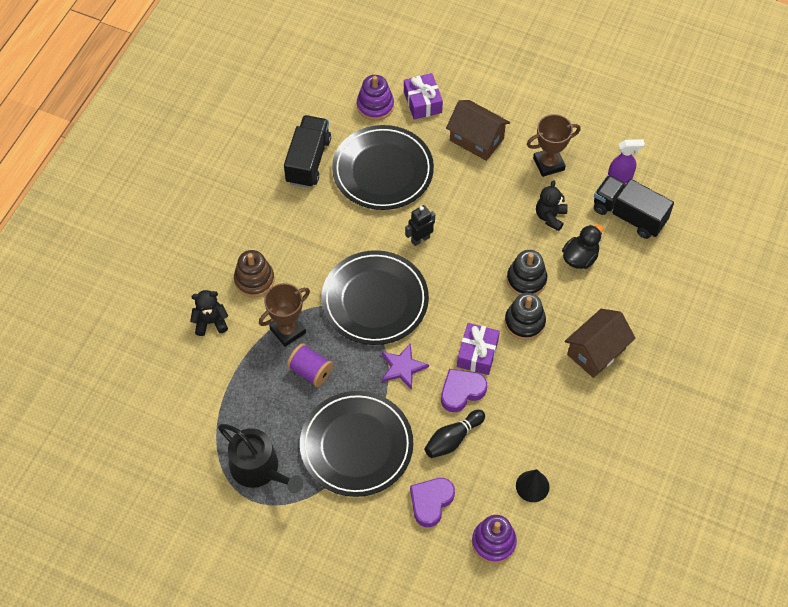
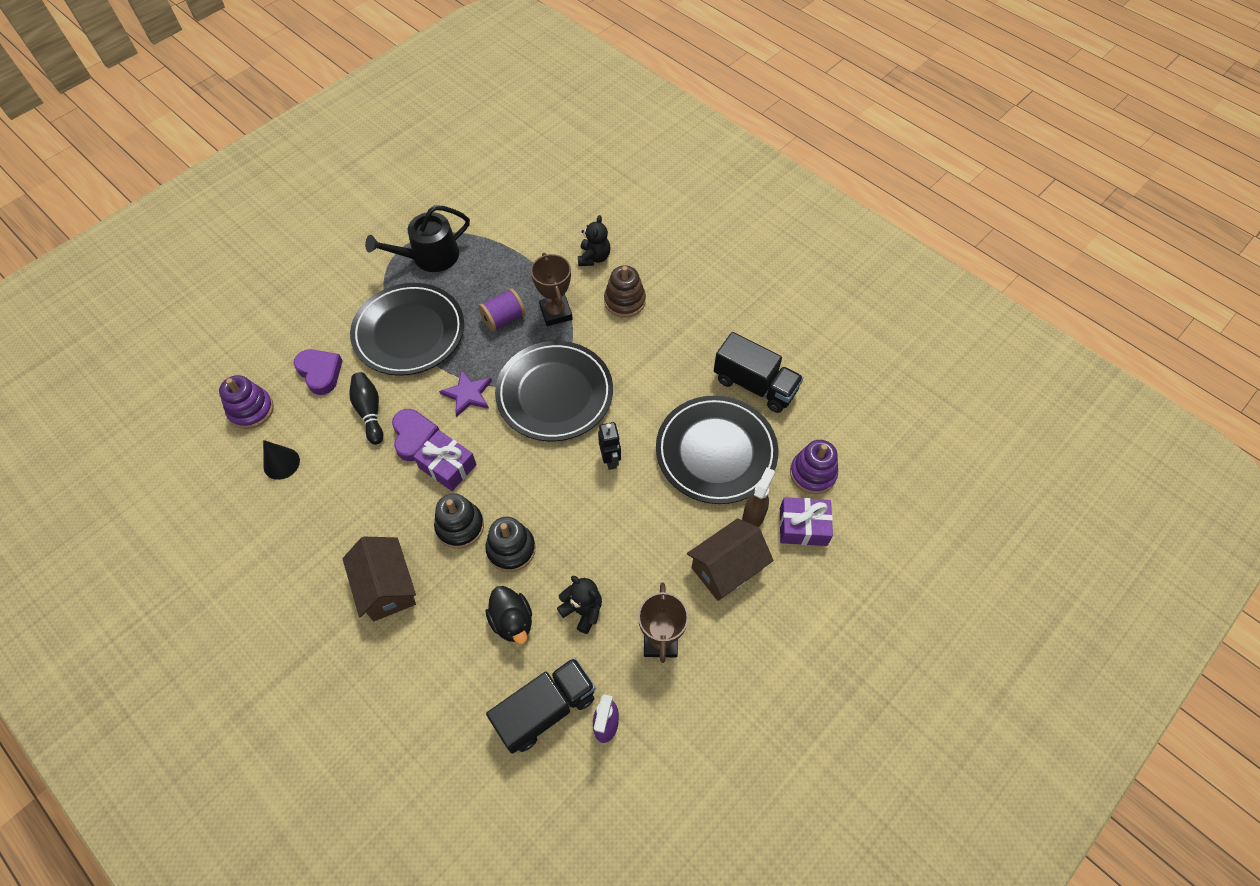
camera: 110 degrees right, 0 degrees up
none -> brown spray bottle [742,468,775,527]

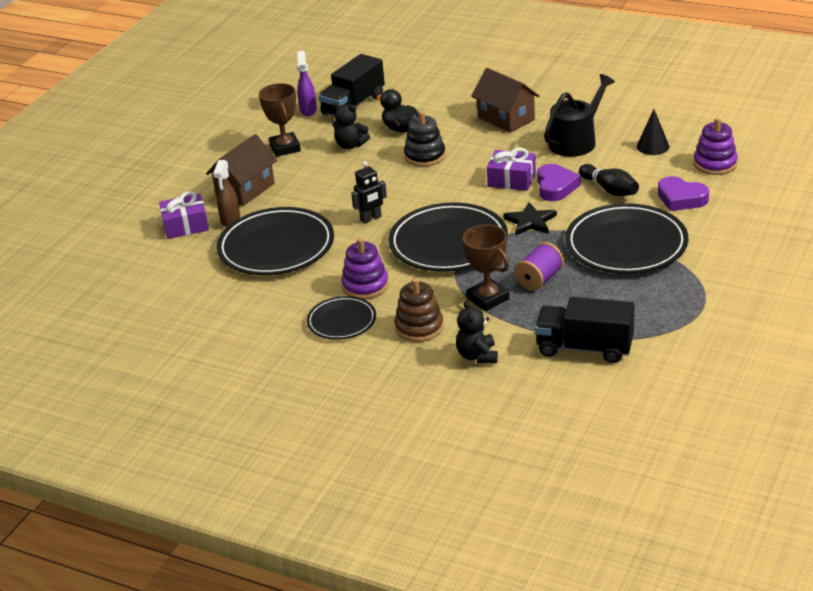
camera: 165 degrees right, 25 degrees down
black watering can [365,205,470,272] -> black watering can moved to [544,74,615,157]
purple heart [392,409,439,461] -> purple heart turned 150 degrees counterclockwise [537,164,581,201]
black stacking toy [434,493,484,549] -> none
purple star [439,369,492,417] -> black star [503,202,557,236]
black robot [598,422,621,470] -> black robot turned 90 degrees counterclockwise [351,161,387,224]
black truck [714,332,804,413] -> black truck moved to [535,297,634,363]
purple stacking toy [790,440,838,494] -> purple stacking toy moved to [342,238,389,299]
none -> black plate [307,296,376,340]

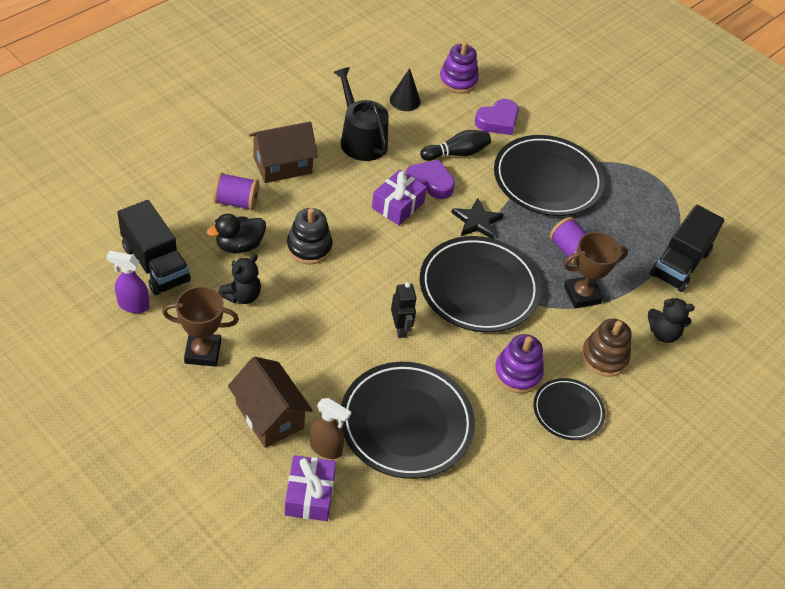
camera: 80 degrees left, 15 degrees up
none -> purple spool [213,173,259,211]

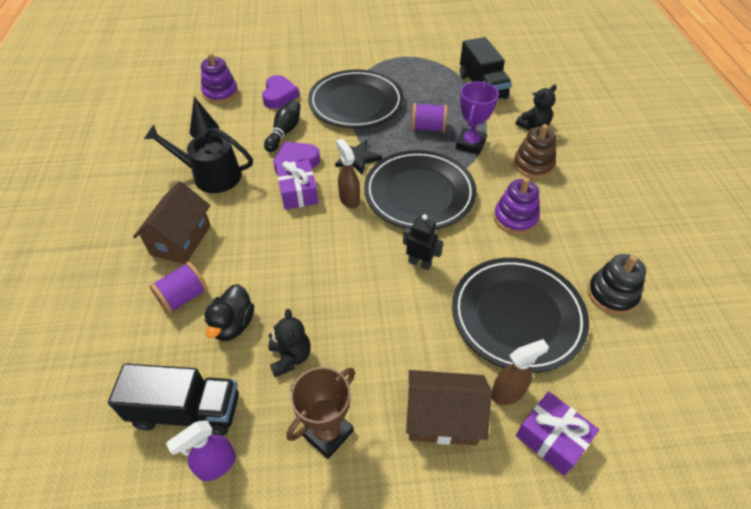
camera: 45 degrees left, 0 degrees up
black stacking toy [287,208,333,264] -> black stacking toy moved to [588,254,646,315]
black plate [534,378,605,440] -> none
brown trophy [563,232,628,308] -> purple trophy [456,81,499,155]
none -> brown spray bottle [336,139,360,208]

